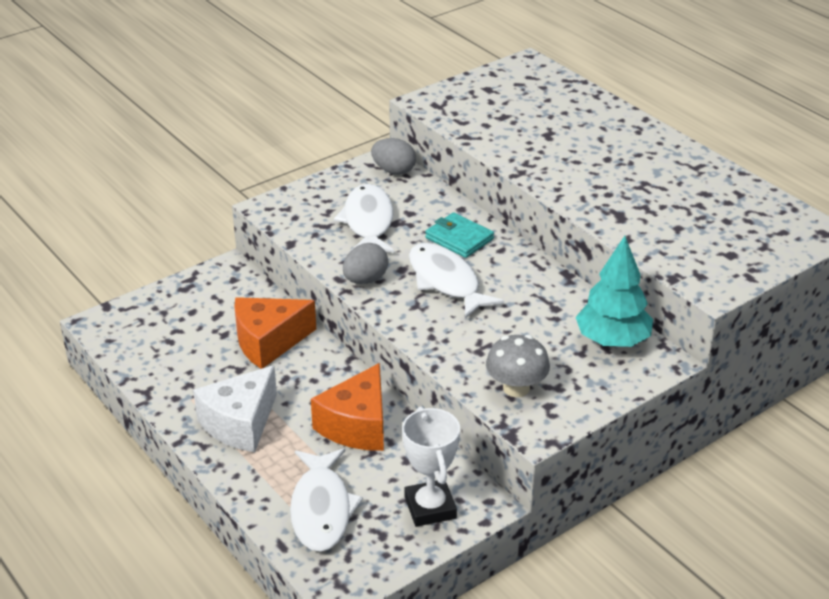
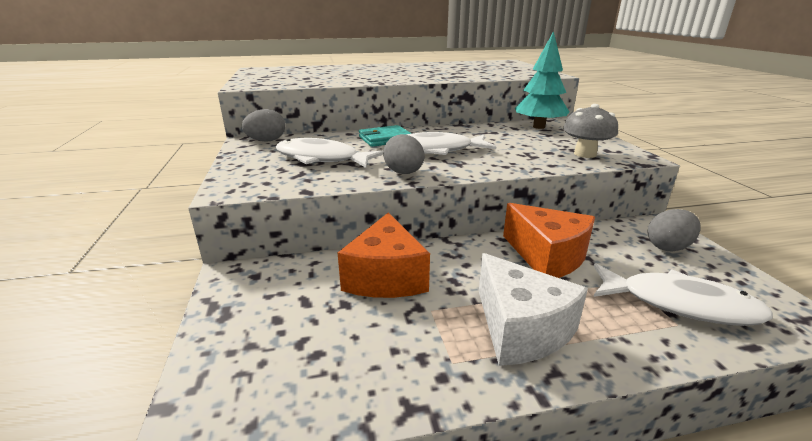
camera: 65 degrees left, 10 degrees down
white trophy [402,407,460,527] -> grey egg [648,209,701,252]

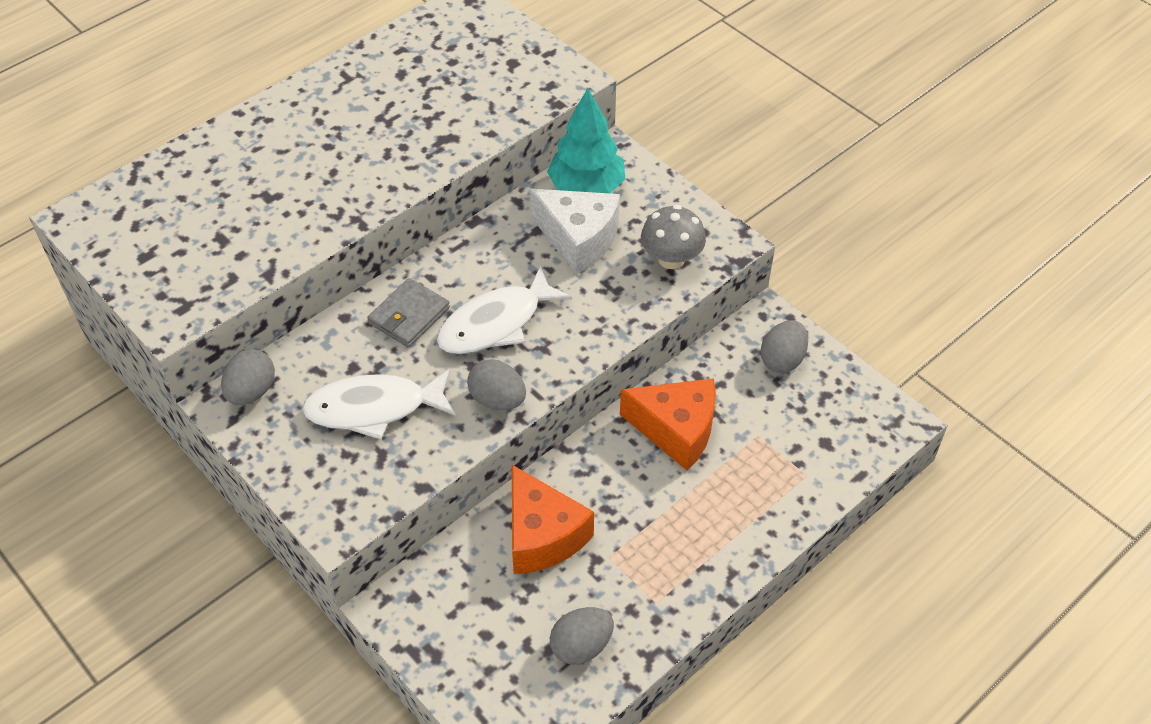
camera: 30 degrees left, 25 degrees up
turquoise wallet [359,125,412,147] -> grey wallet [367,278,450,348]
white cheese [479,253,588,366] -> white cheese moved to [530,189,620,274]
white fish [593,263,773,326] -> none
none -> grey egg [550,607,614,665]

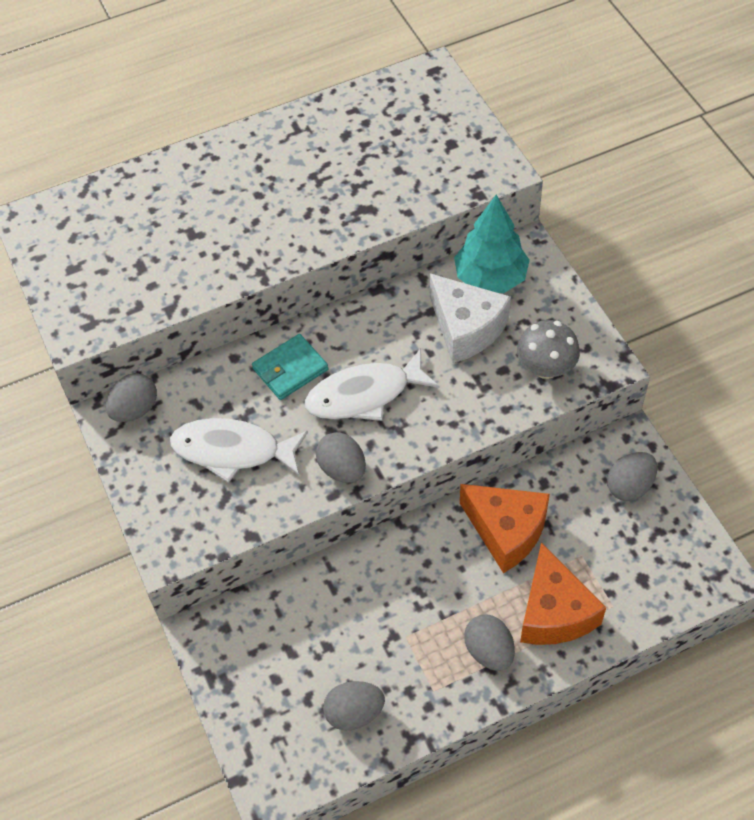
camera: 20 degrees right, 5 degrees up
grey wallet [367,278,450,348] -> turquoise wallet [252,334,328,400]
orange cheese [512,465,594,574] -> orange cheese moved to [520,542,606,645]
none -> grey egg [464,614,515,671]

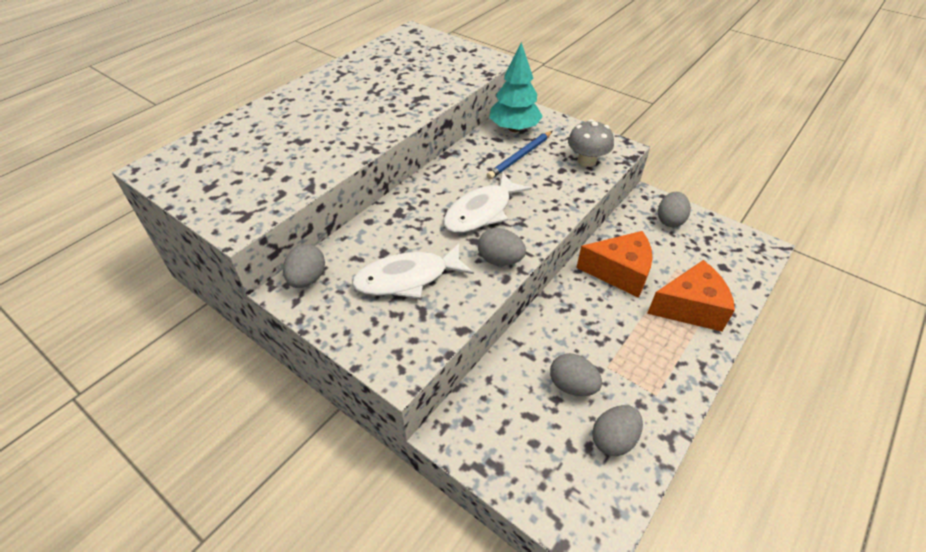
camera: 30 degrees left, 10 degrees down
turquoise wallet [252,334,328,400] -> none
white cheese [430,273,511,363] -> blue pencil [487,131,552,179]
grey egg [464,614,515,671] -> grey egg moved to [550,353,602,396]
orange cheese [520,542,606,645] -> orange cheese turned 60 degrees counterclockwise [647,260,735,332]

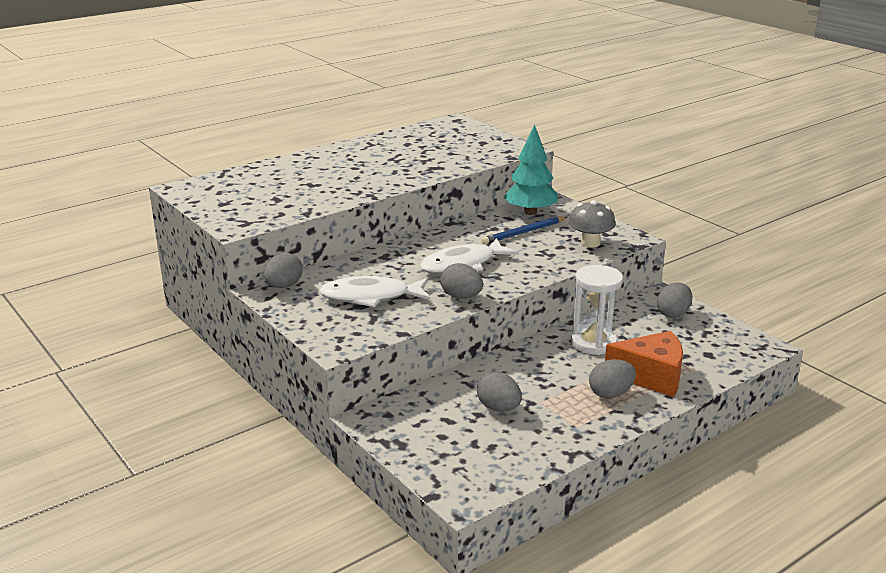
camera: 15 degrees right, 20 degrees down
orange cheese [576,231,653,298] -> white hourglass [571,265,623,355]
grey egg [592,405,643,456] -> grey egg moved to [589,359,636,398]

